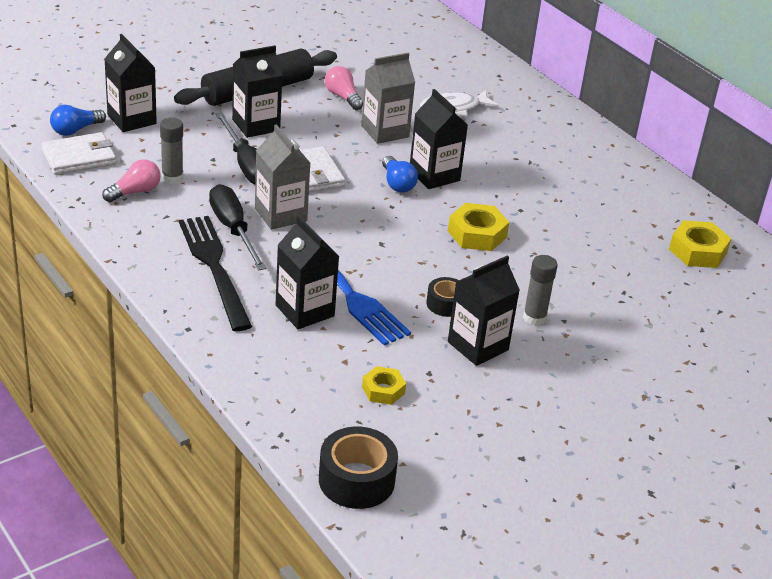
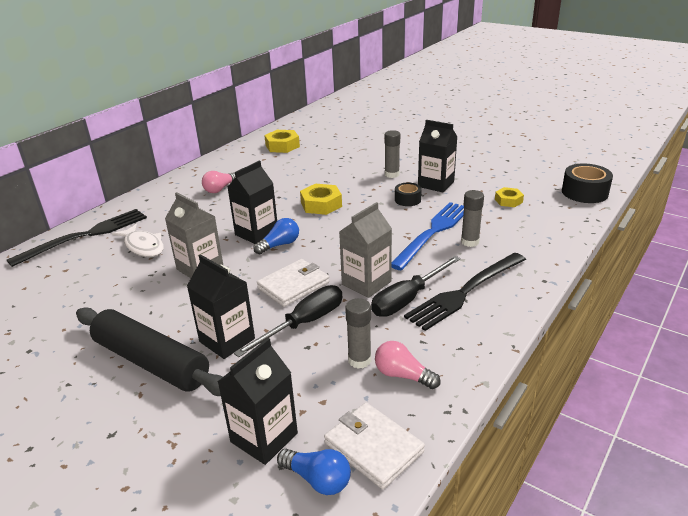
camera: 105 degrees left, 5 degrees down
black carton [276,216,340,329] -> grey glue stick [461,190,484,247]
pink light bulb [325,66,363,110] -> pink light bulb moved to [202,171,235,193]
none -> black fork [7,209,147,267]

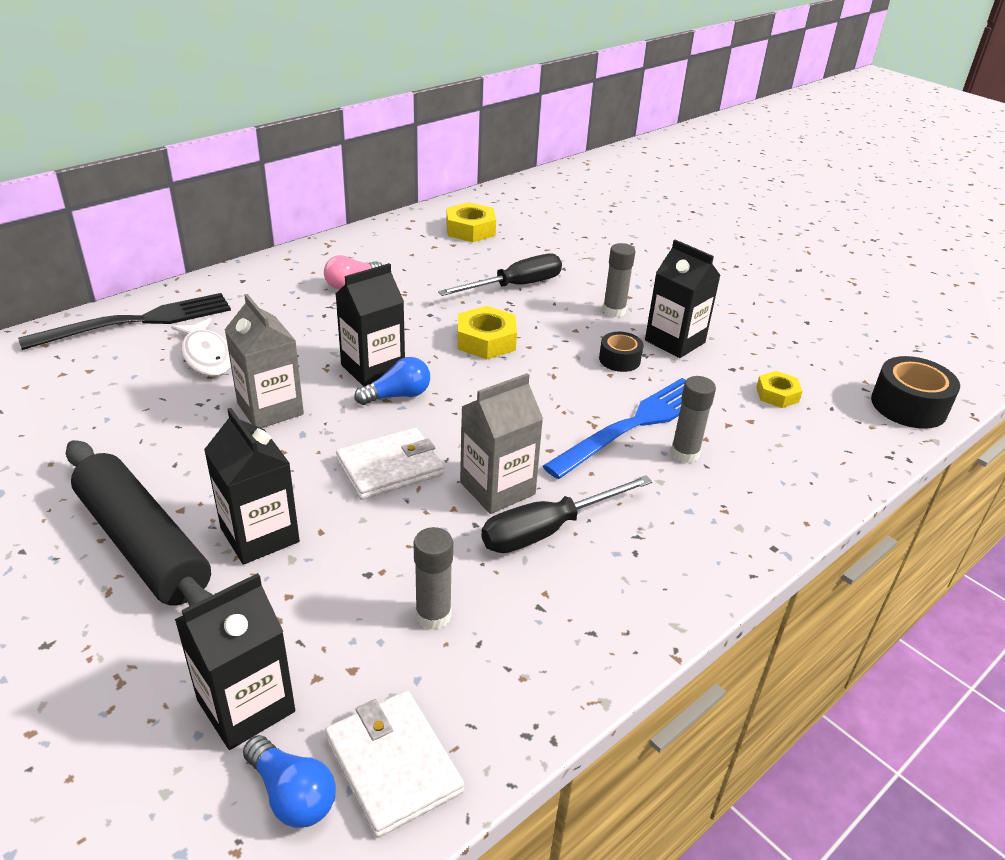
camera: 10 degrees right, 5 degrees up
black screwdriver [234,285,343,357] -> black screwdriver moved to [438,254,562,296]
pink light bulb [375,341,441,389] -> none
black fork [404,253,526,331] -> none

